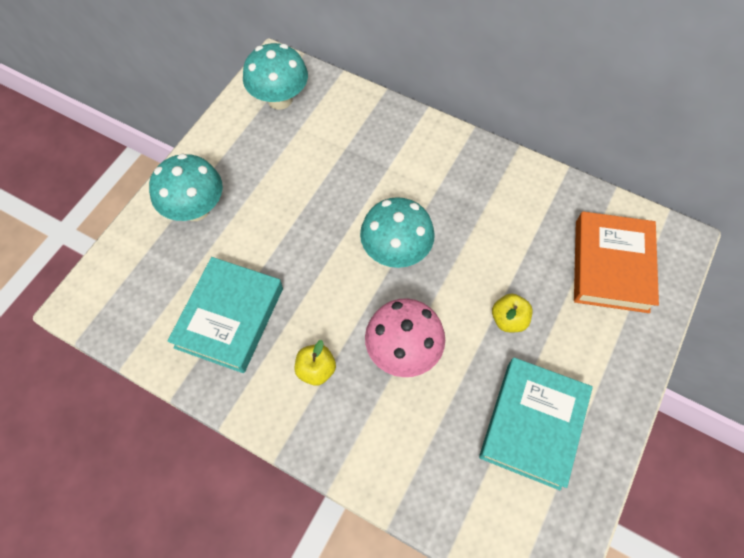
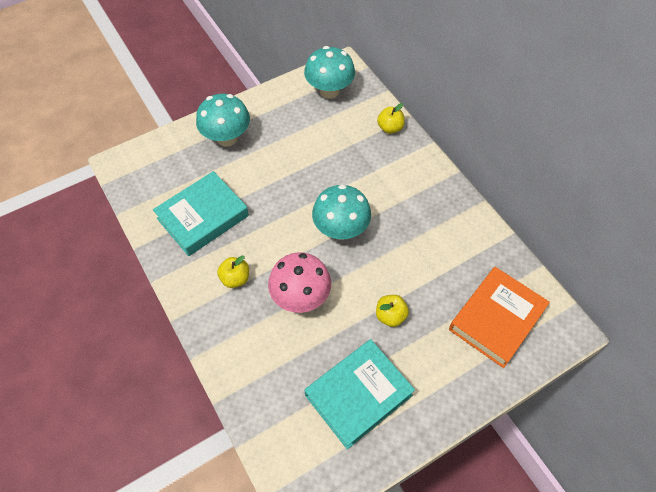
camera: 30 degrees right, 5 degrees down
none -> yellow apple [377,103,405,134]

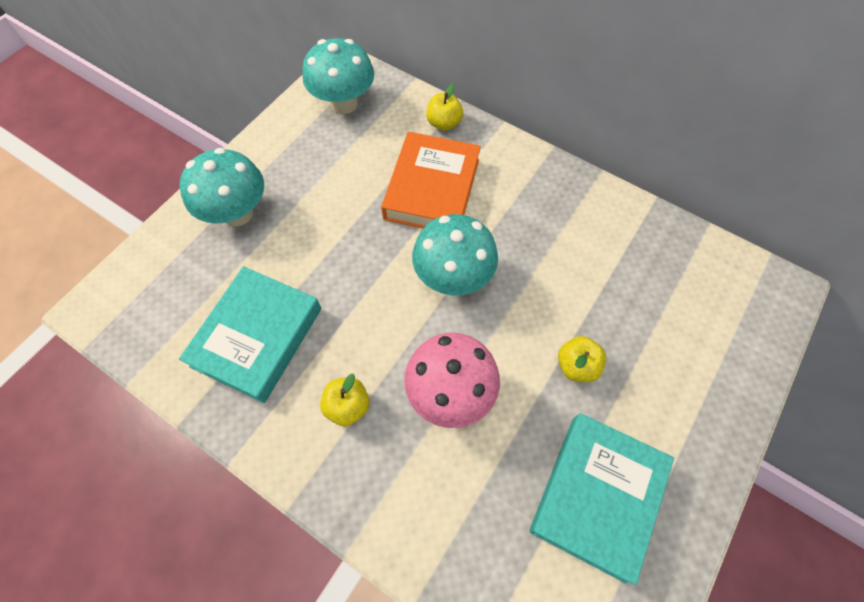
camera: 25 degrees left, 5 degrees up
orange book [449,267,550,368] -> orange book moved to [381,132,481,228]

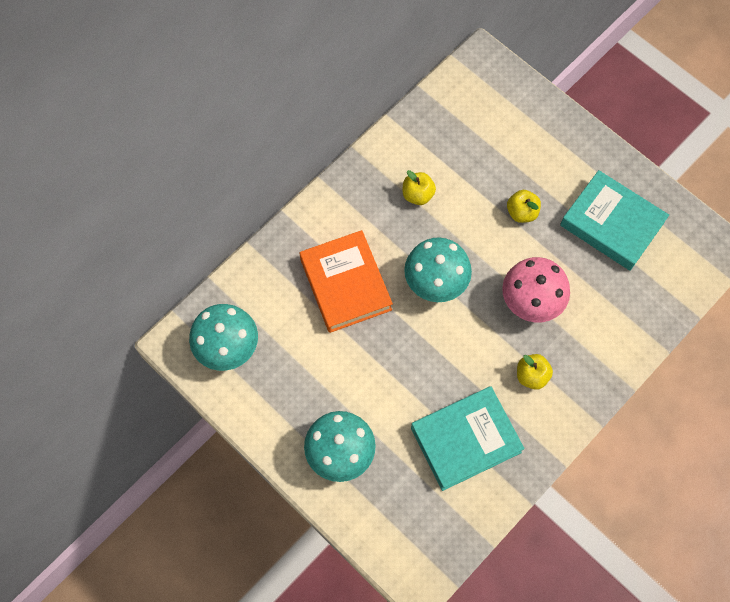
camera: 80 degrees left, 5 degrees up
turquoise book [179,266,321,403] -> turquoise book turned 60 degrees counterclockwise [411,386,524,491]
orange book [381,132,481,228] -> orange book turned 45 degrees clockwise [300,230,393,333]
yellow apple [426,83,463,131] -> yellow apple moved to [403,170,436,205]

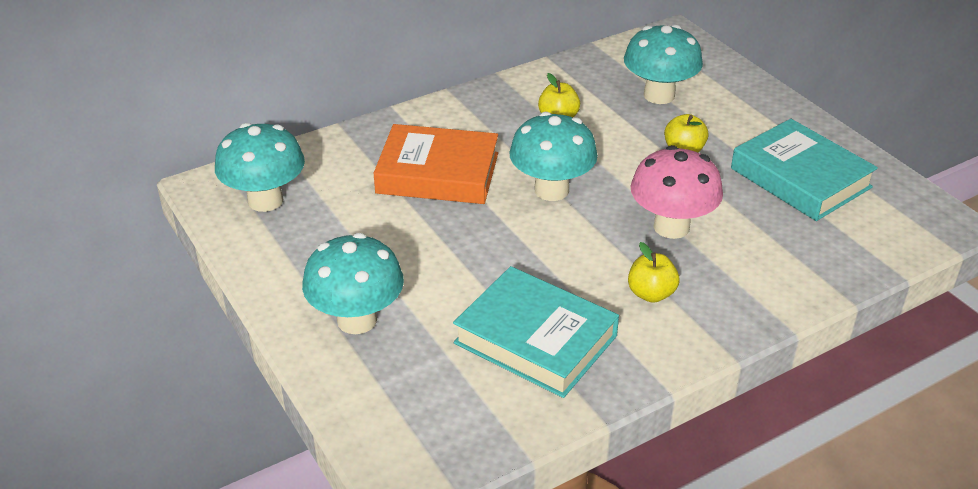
camera: 15 degrees right, 30 degrees down
orange book [300,230,393,333] -> orange book turned 75 degrees counterclockwise [373,124,498,204]
turquoise book [411,386,524,491] -> turquoise book turned 45 degrees clockwise [453,266,619,398]
none -> turquoise mushroom [624,24,703,104]

